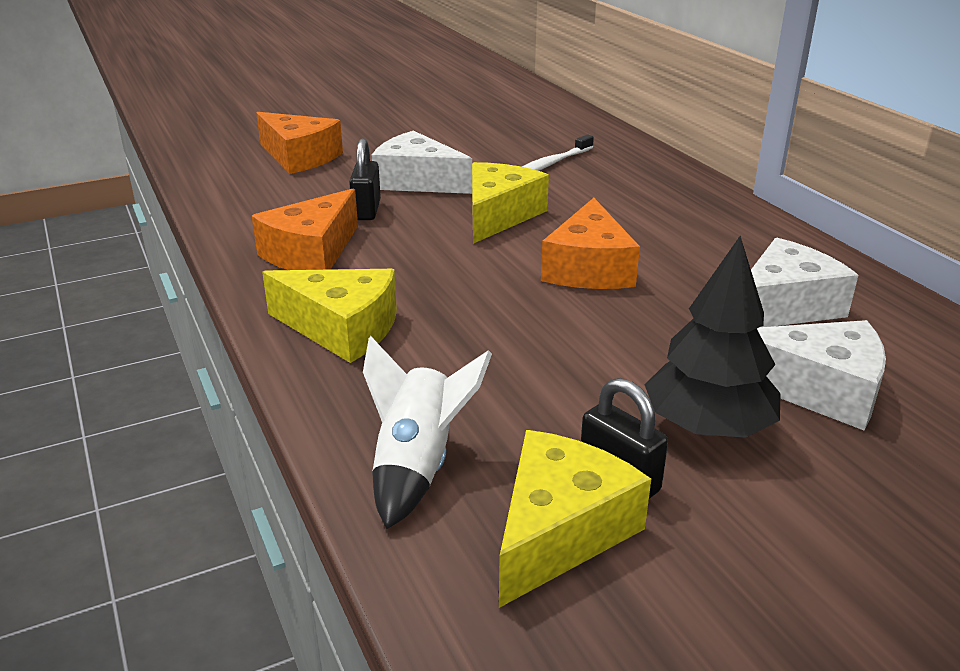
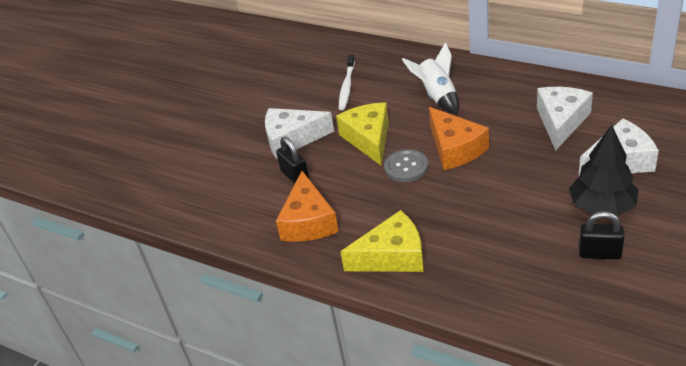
camera: 30 degrees left, 10 degrees up
orange cheese [256,112,343,174] -> none
white rocket [363,336,492,529] -> white rocket moved to [402,42,459,115]
yellow cheese [499,430,651,608] -> none
none -> grey button [384,149,428,182]

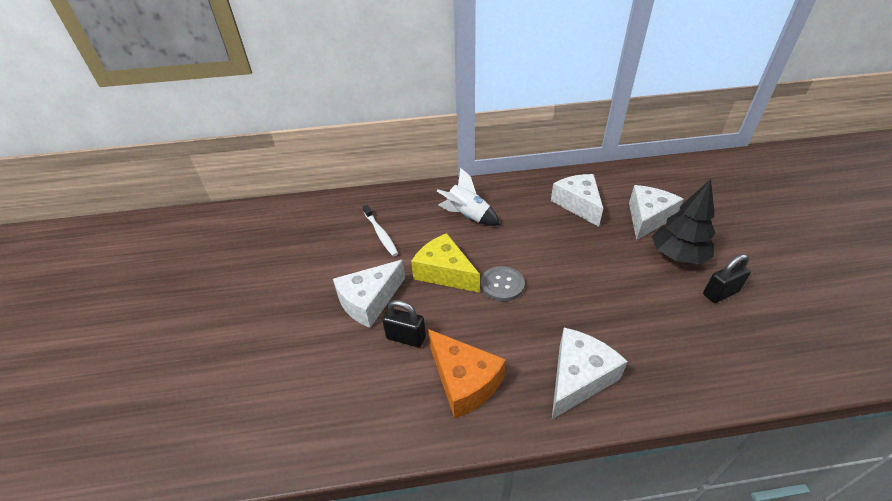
camera: 40 degrees left, 0 degrees up
yellow cheese [340,210,423,272] -> white cheese [552,328,628,419]
orange cheese [429,107,489,170] -> none

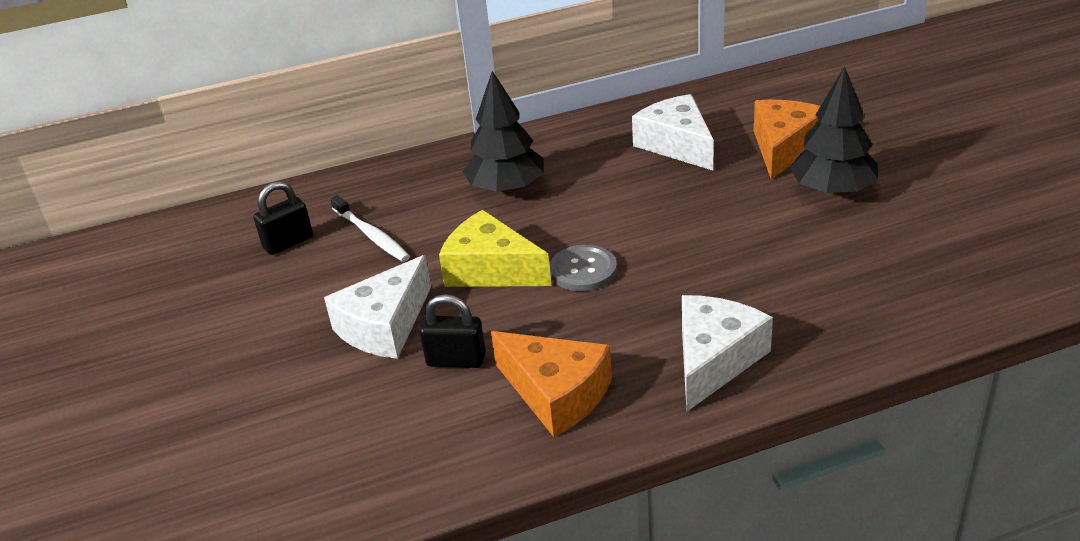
camera: 10 degrees left, 5 degrees down
white rocket [437,167,500,226] -> black tree [463,71,544,194]
white cheese [629,185,684,240] -> orange cheese [754,100,820,180]
black padlock [703,254,751,303] -> black padlock moved to [254,181,313,255]

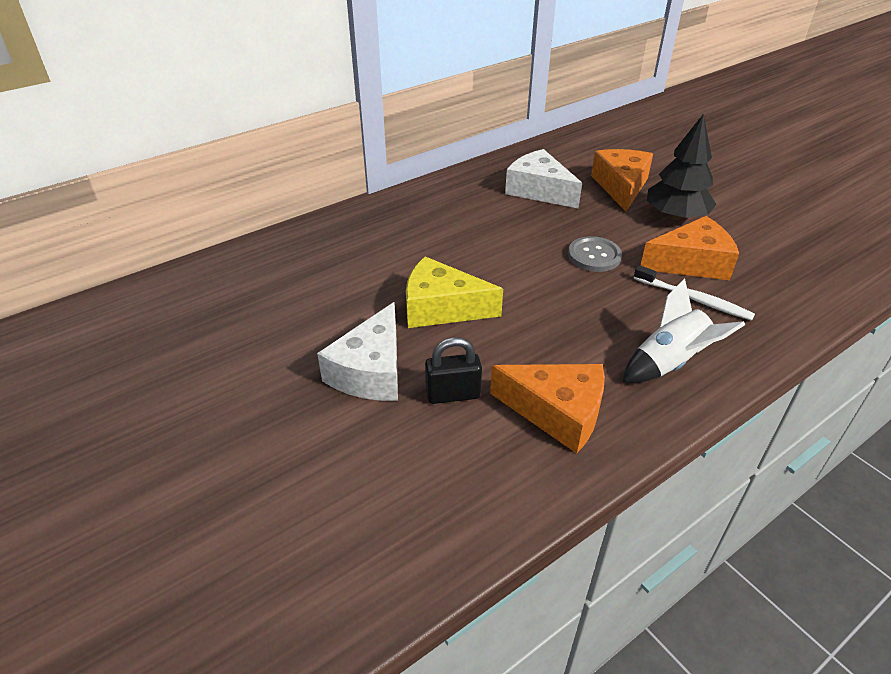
camera: 20 degrees left, 5 degrees up
black padlock [254,181,313,255] -> none
white toothbrush [330,195,410,262] -> white toothbrush moved to [634,265,755,321]
black tree [463,71,544,194] -> none
grey button [549,245,617,291] -> grey button moved to [568,236,622,272]
white cheese [682,295,773,412] -> white rocket [623,279,745,383]
none -> orange cheese [640,216,739,280]

